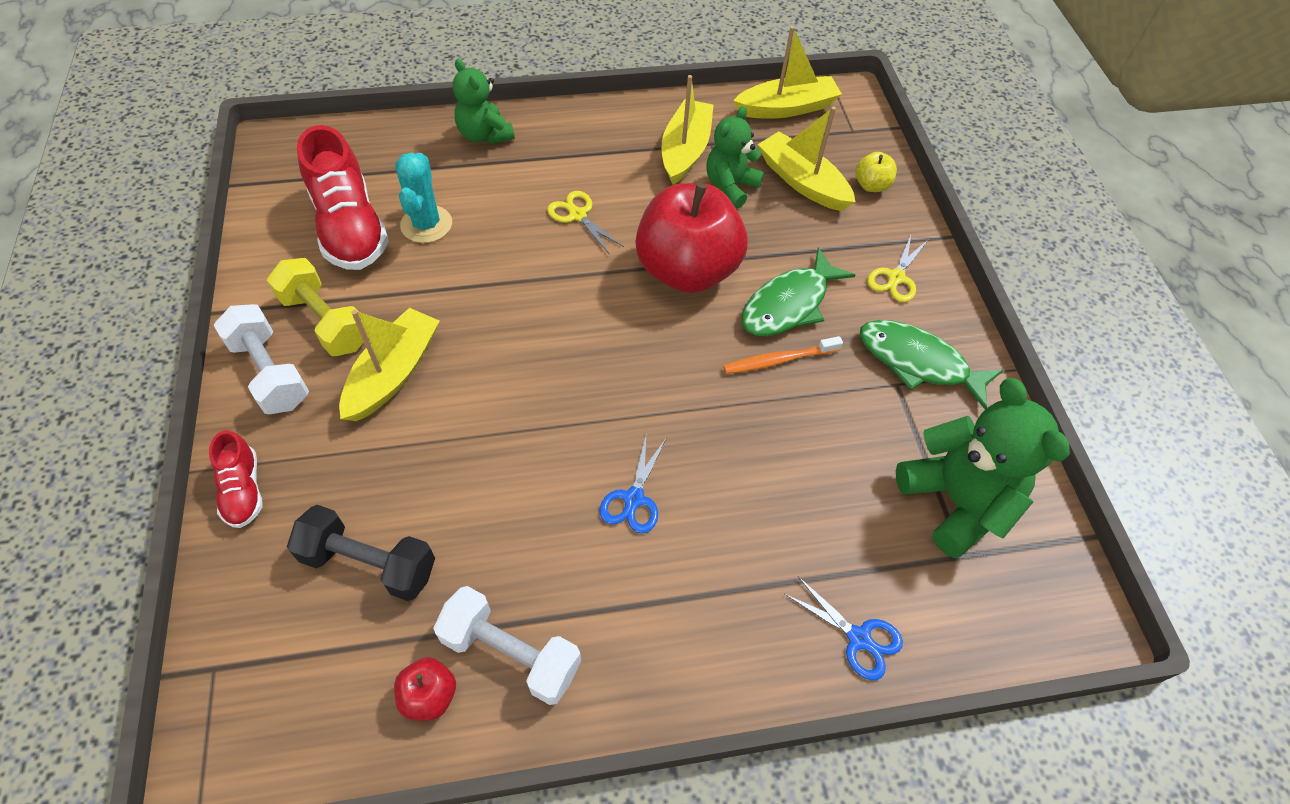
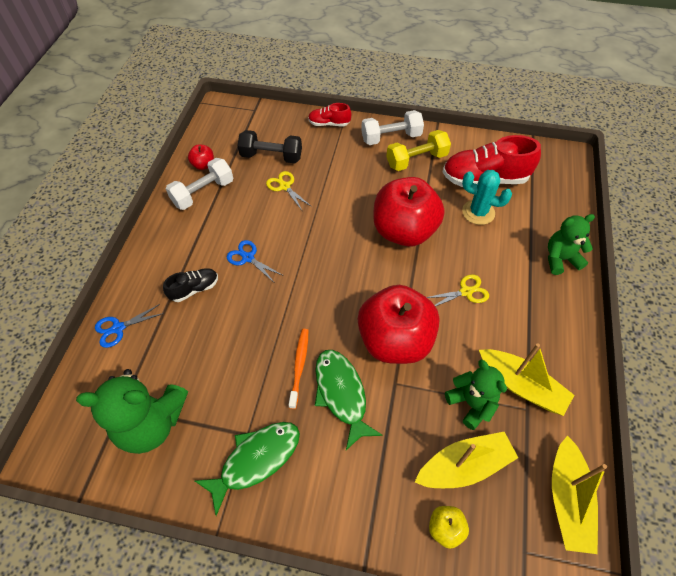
camera: 115 degrees right, 0 degrees up
black dumbbell [287,505,435,601] -> black dumbbell turned 60 degrees clockwise [237,130,302,163]
yellow boat [339,308,440,421] -> none
yellow scissors [867,235,928,302] -> yellow scissors moved to [266,171,312,212]
none -> black shoe [163,268,218,302]
none -> red apple [373,177,445,247]

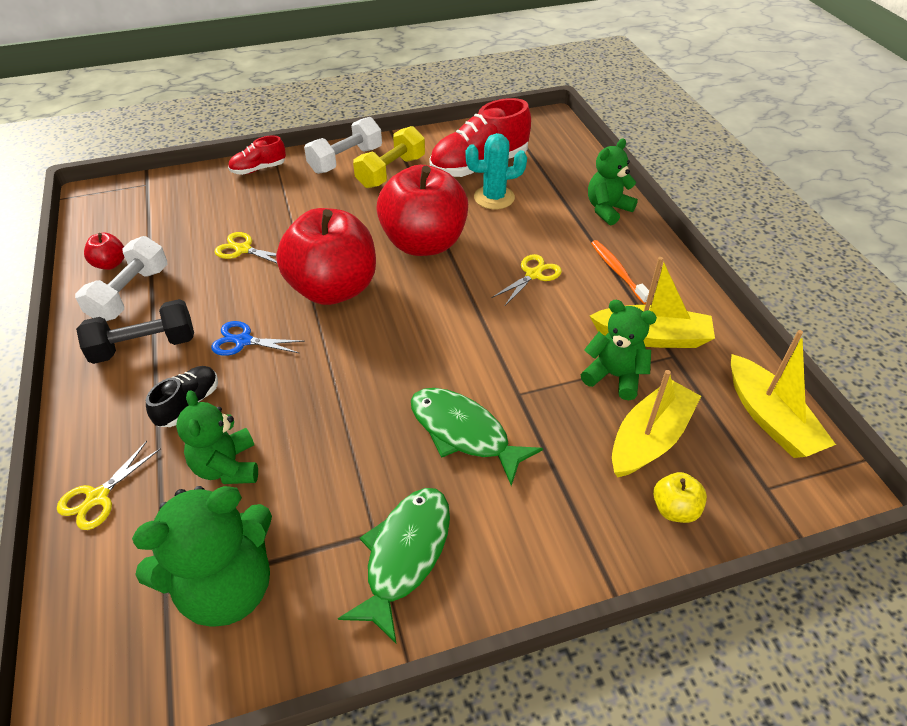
camera: 30 degrees left, 10 degrees down
blue scissors [95,304,164,348] -> yellow scissors [57,441,161,530]
black dumbbell [237,130,302,163] -> black dumbbell moved to [76,299,194,364]
orange toothbrush [289,329,308,409] -> orange toothbrush moved to [591,240,649,305]
red apple [358,285,440,364] -> red apple moved to [276,208,376,305]
none -> green teddy bear [176,390,258,484]

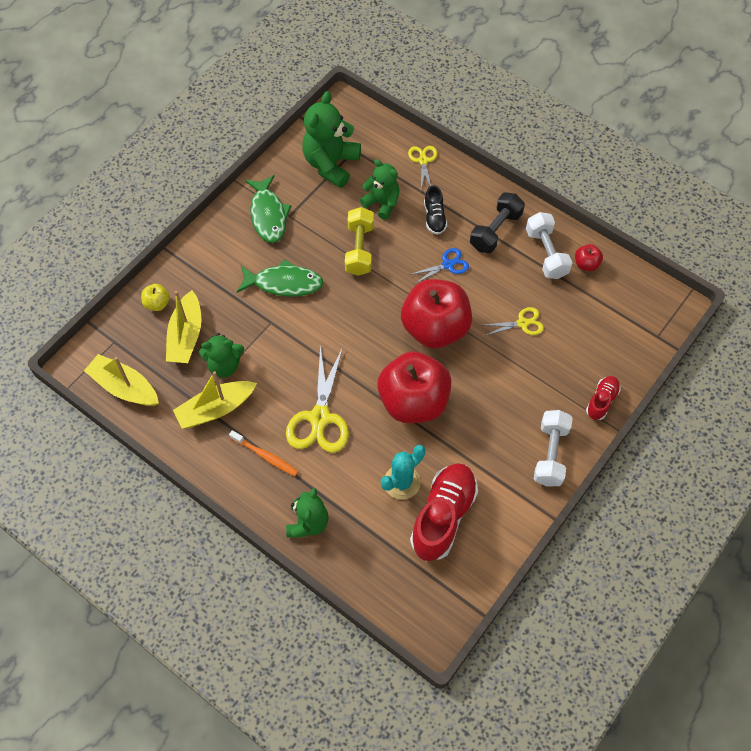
camera: 145 degrees right, 15 degrees up
yellow dumbbell [353,126,425,188] -> yellow dumbbell moved to [345,207,374,276]
yellow scissors [492,254,562,307] -> yellow scissors [286,345,349,453], size x1.86

